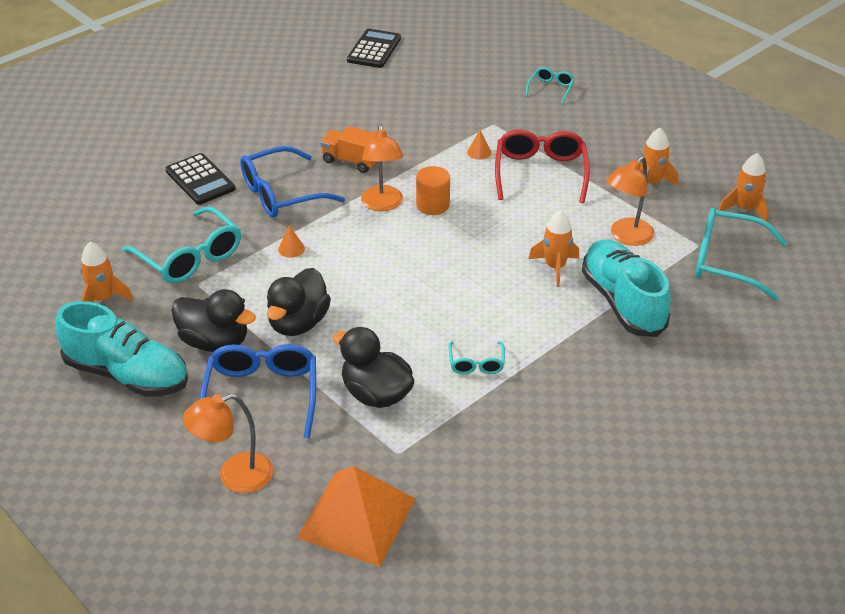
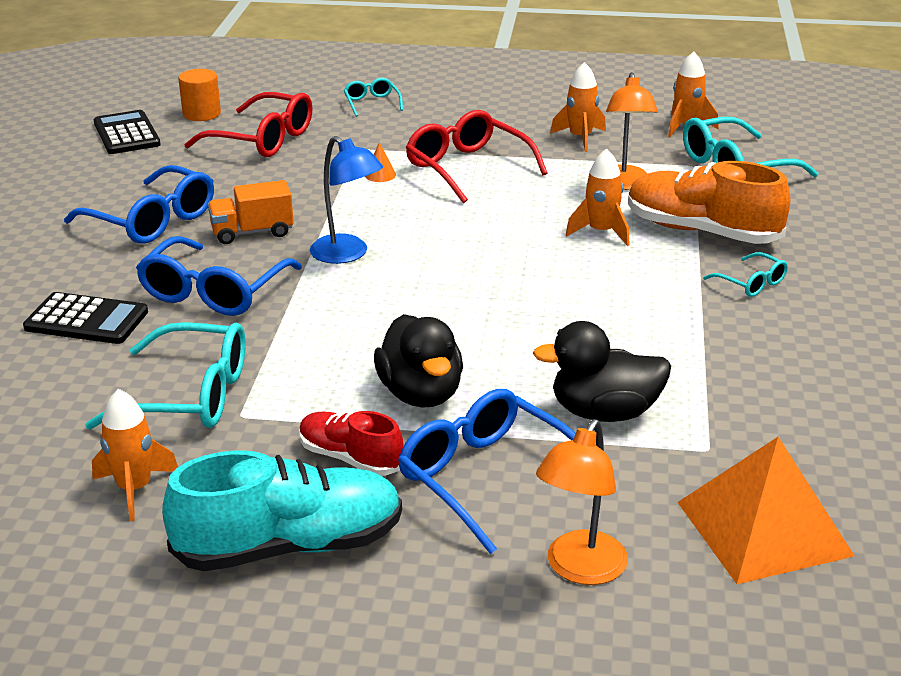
camera: 40 degrees left, 10 degrees down
black duck [171,289,256,352] -> red shoe [300,411,404,476]
orange cone [278,225,305,258] -> none
orange lamp [361,124,403,211] -> blue lamp [310,136,383,264]
orange cylinder [416,166,450,215] -> orange cylinder moved to [178,69,221,121]
turquoise glasses [448,341,505,374] -> turquoise glasses moved to [703,252,788,297]
turquoise shoe [582,239,671,337] -> orange shoe [628,161,790,244]
none -> blue glasses [64,165,214,244]
none -> red glasses [184,92,312,157]

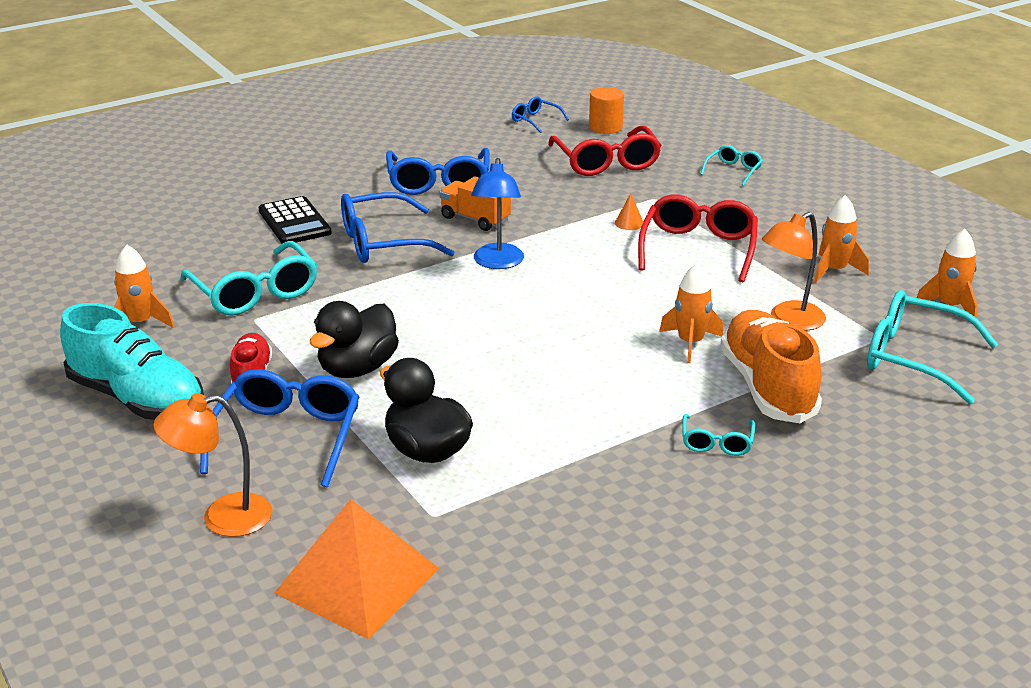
camera: 50 degrees right, 0 degrees up
black calculator [94,110,161,154] -> blue glasses [512,96,569,133]

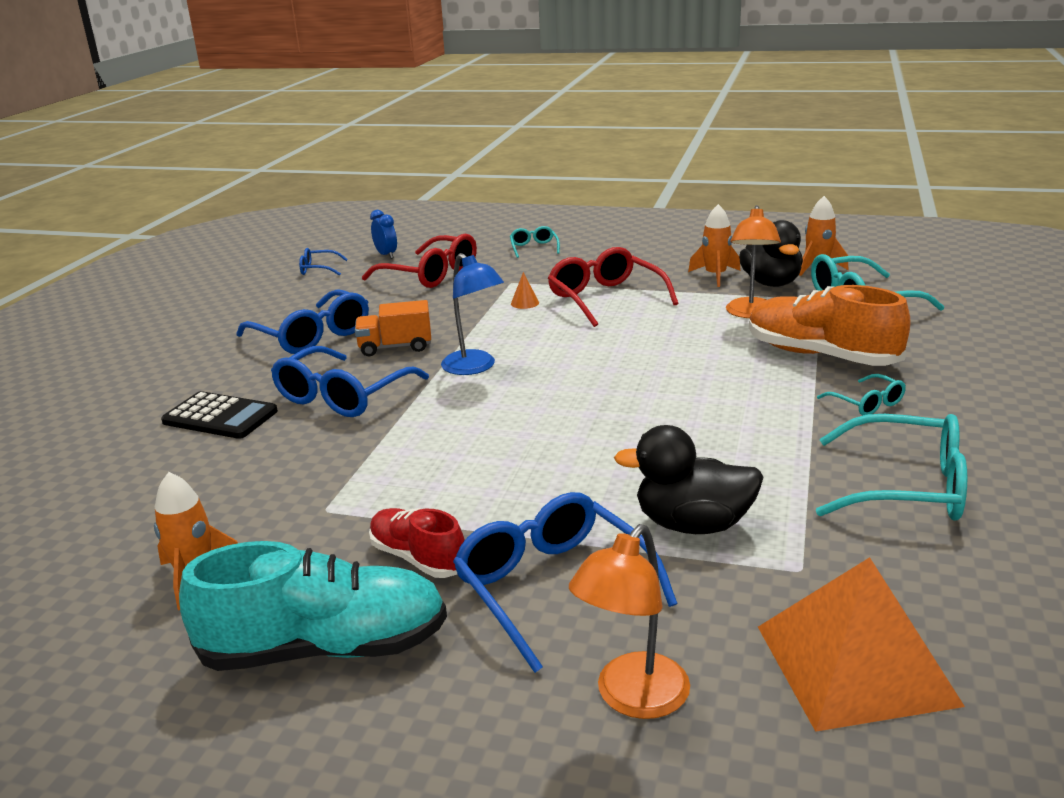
camera: 40 degrees left, 5 degrees down
turquoise glasses [180,241,317,315] -> turquoise glasses moved to [816,414,967,521]
black duck [310,301,399,378] -> black duck moved to [739,220,803,287]
orange cylinder [589,87,624,134] -> blue clock [370,210,397,259]
orange rocket [659,263,724,363] -> none

